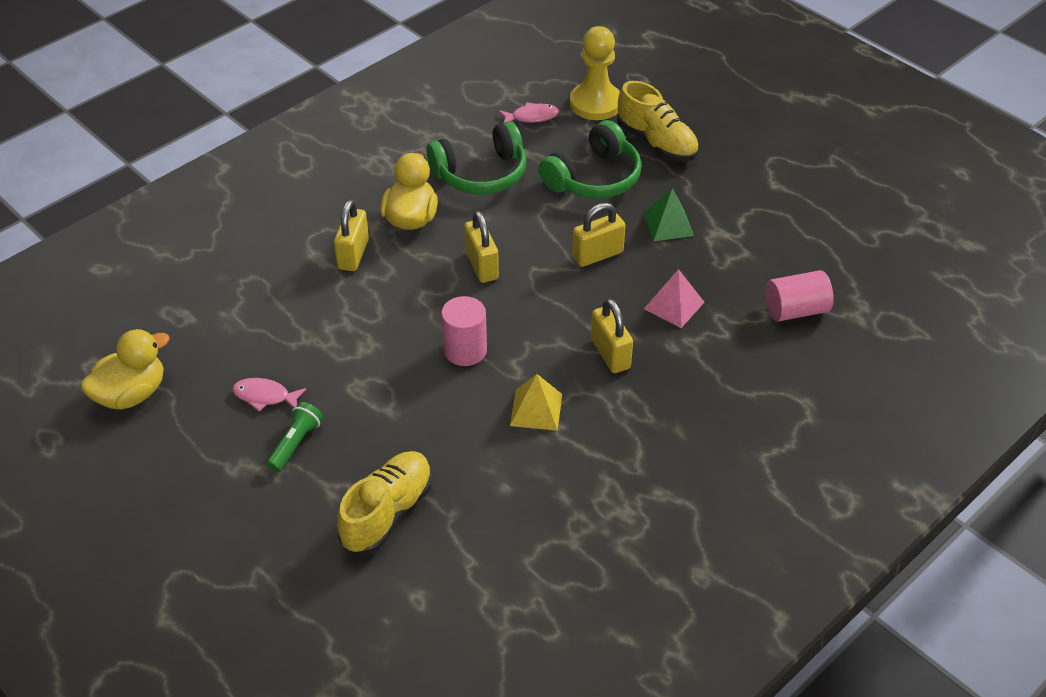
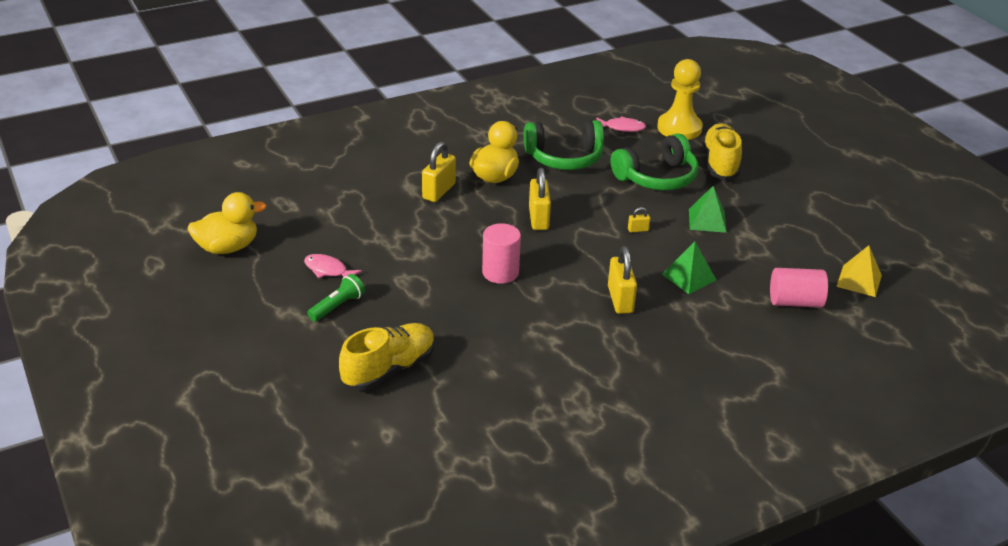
camera: 15 degrees right, 10 degrees down
yellow pyramid [510,374,562,431] -> yellow pyramid moved to [836,245,882,297]
yellow padlock [572,203,626,267] -> yellow padlock [628,207,650,232], size x0.47
yellow shoe [617,81,699,162] -> yellow shoe turned 150 degrees counterclockwise [702,123,742,180]
pink pyramid [644,269,704,328] -> green pyramid [662,242,716,294]

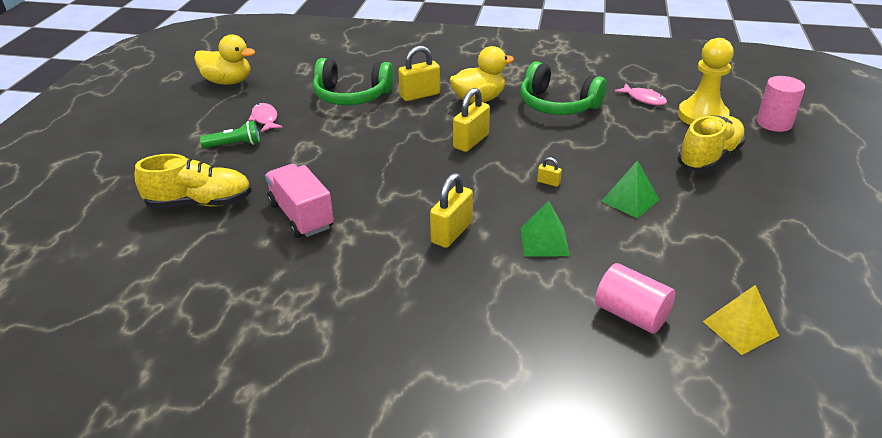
camera: 40 degrees right, 0 degrees up
pink cylinder [482,223,521,284] -> pink cylinder moved to [757,76,805,132]
green headphones [610,133,698,190] -> green headphones moved to [313,58,394,105]
none -> pink truck [265,164,334,238]

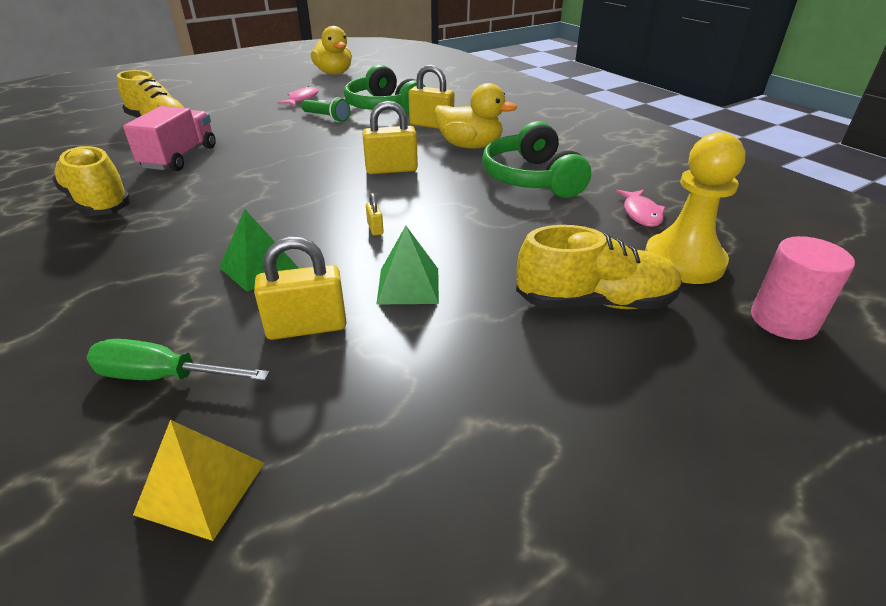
camera: 45 degrees right, 0 degrees up
green flashlight [200,121,260,148] -> green flashlight moved to [301,97,350,122]
yellow padlock [430,173,473,248] -> yellow padlock moved to [254,237,347,340]
pink cylinder [595,263,675,333] -> green screwdriver [86,339,270,381]
none -> yellow shoe [52,146,131,216]

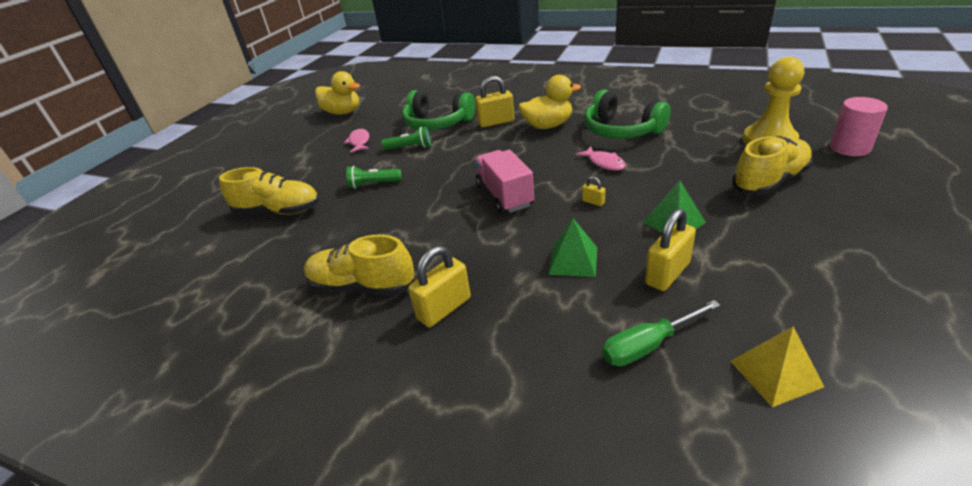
camera: 30 degrees left, 0 degrees up
pink truck [123,106,216,171] -> pink truck moved to [475,150,534,214]
yellow padlock [362,101,418,174] -> yellow padlock moved to [408,246,471,327]
pink fish [616,190,666,227] -> pink fish moved to [575,146,626,171]
none -> green flashlight [346,166,402,189]

